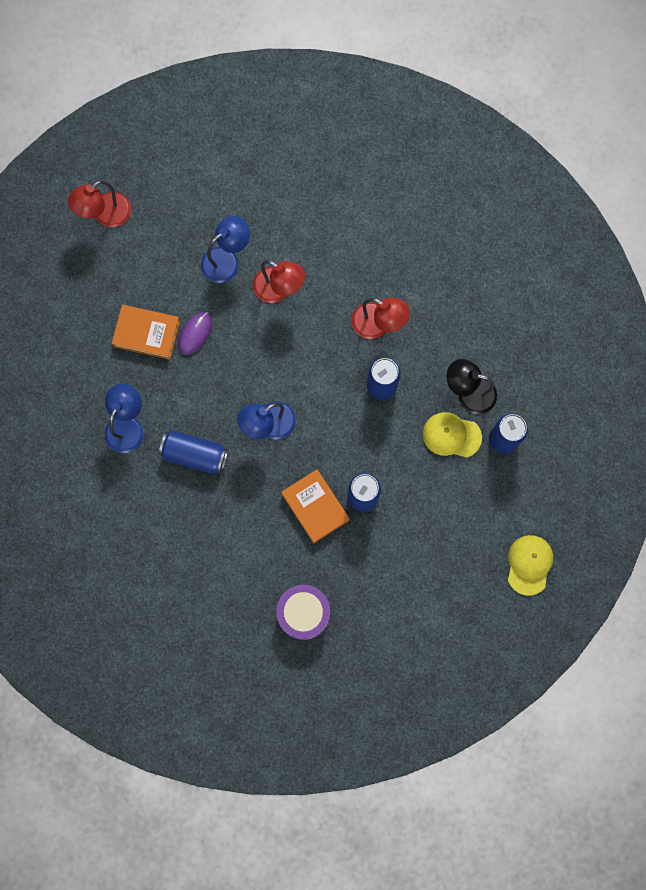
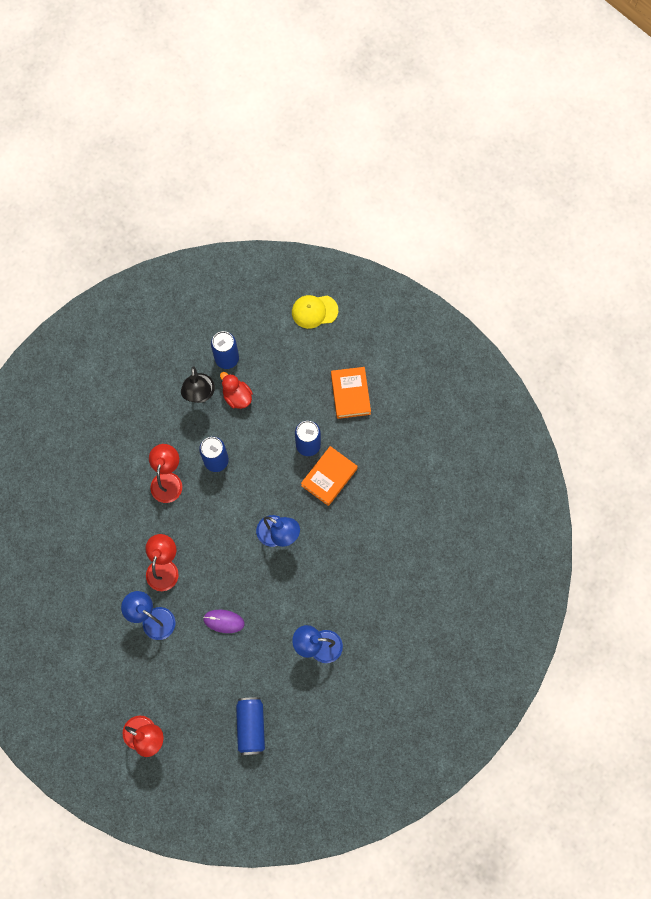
camera: 110 degrees left, 5 degrees down
orange book [112,305,180,360] -> orange book moved to [331,367,371,419]
blue can [159,430,228,474] -> blue can moved to [236,697,265,755]
purple drum [276,585,330,640] -> none
yellow cap [423,412,482,458] -> red duck [220,372,253,409]

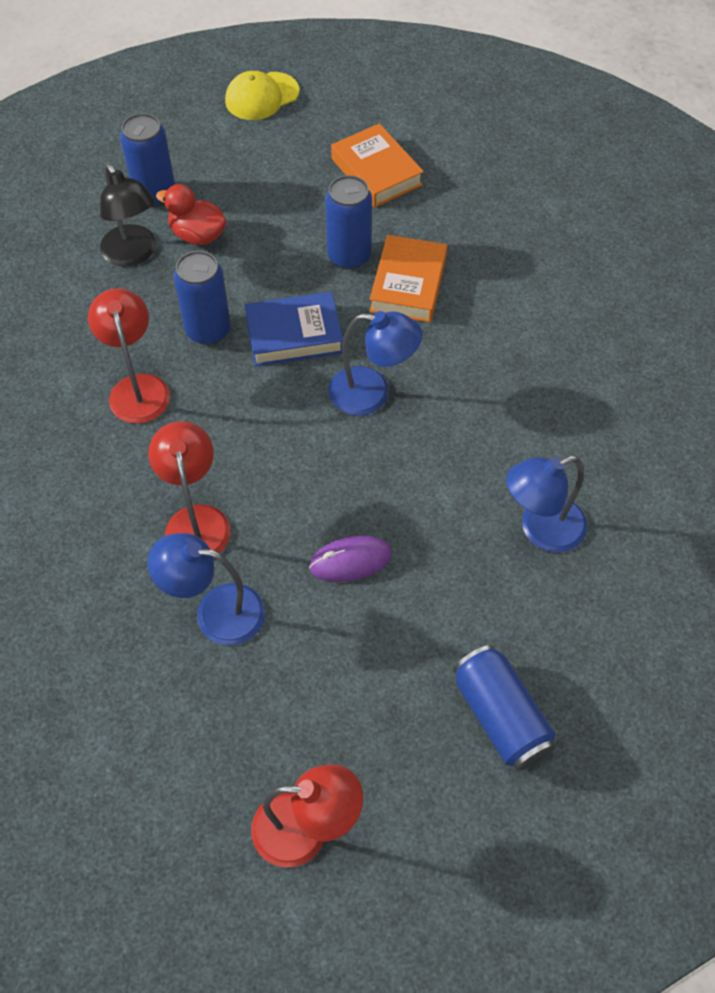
camera: 25 degrees left, 15 degrees down
none -> blue book [245,292,343,366]

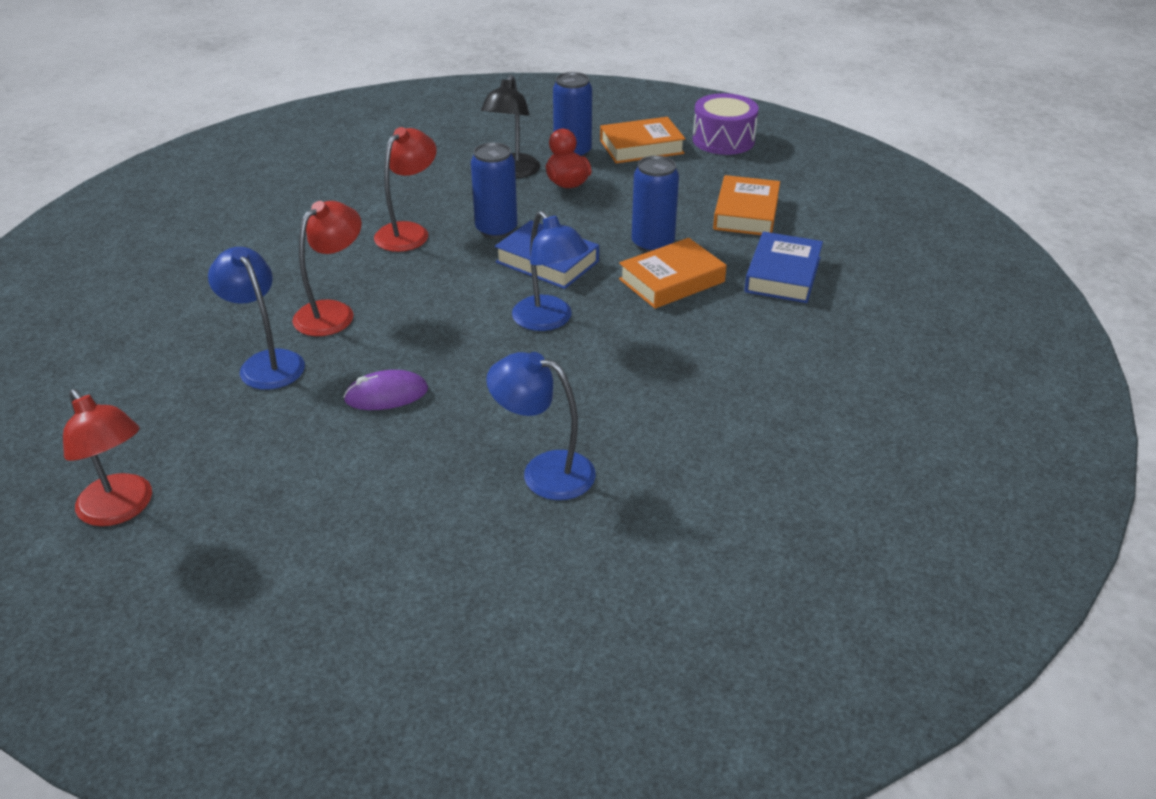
camera: 45 degrees right, 20 degrees down
yellow cap [225,71,300,120] -> purple drum [693,93,759,155]
purple mouse [309,535,392,582] -> purple mouse turned 45 degrees counterclockwise [343,370,428,410]
blue can [453,645,556,771] -> none
none -> orange book [600,117,685,163]
none -> blue book [745,232,823,303]

